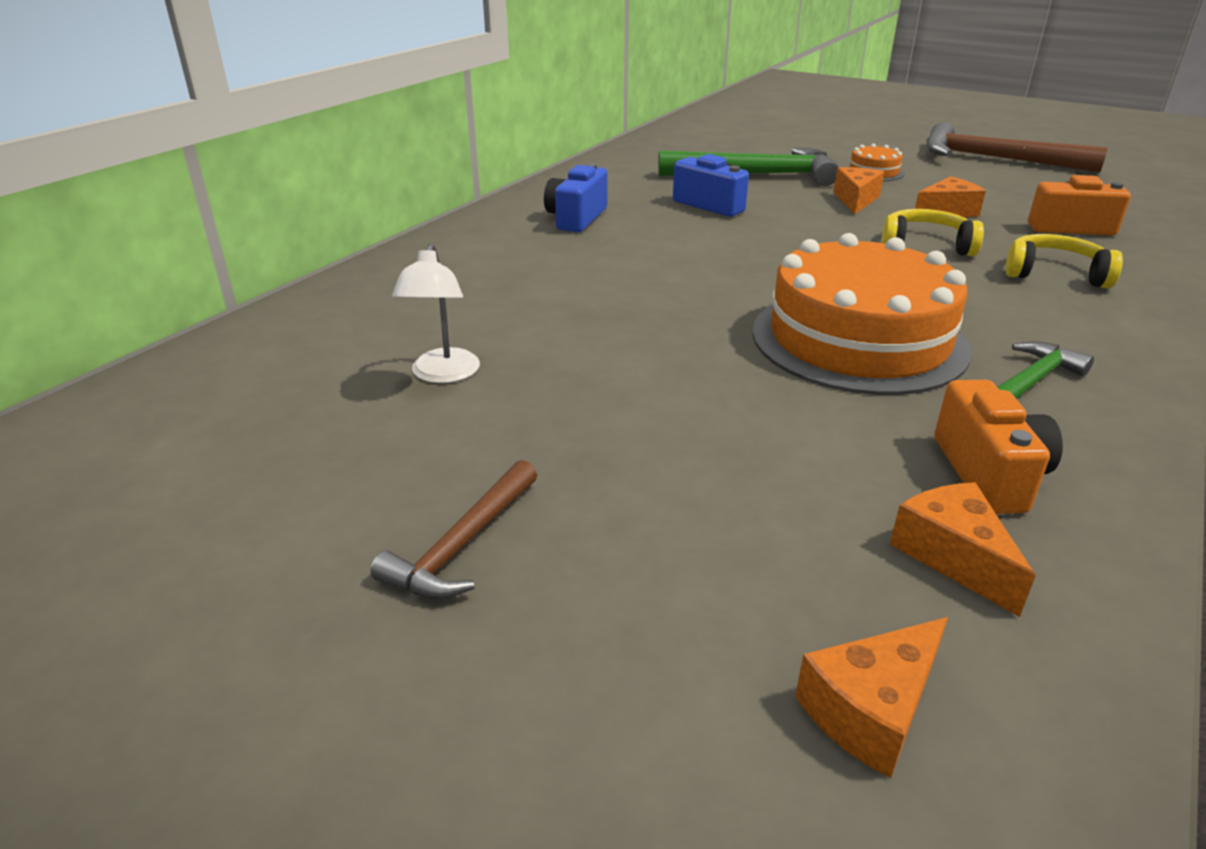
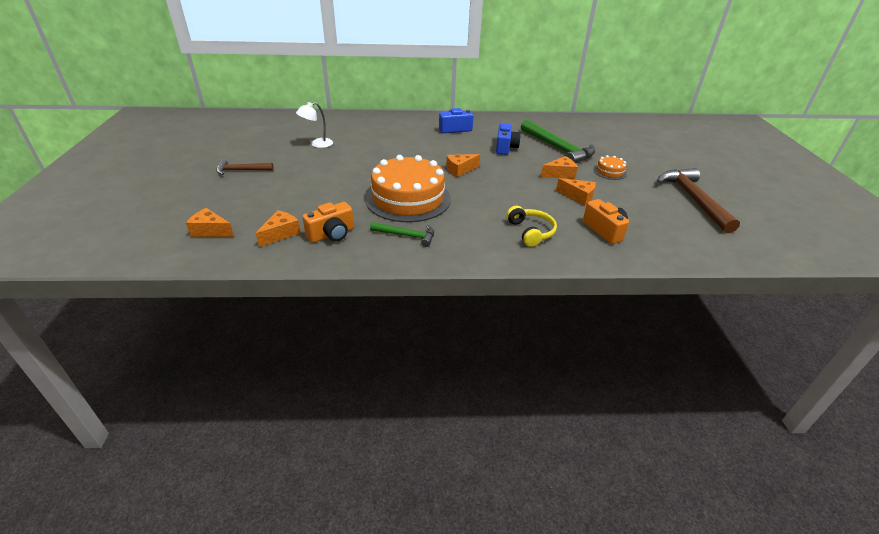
camera: 55 degrees right, 5 degrees up
yellow headphones [881,209,984,256] -> none
none -> orange cheese [446,154,480,177]

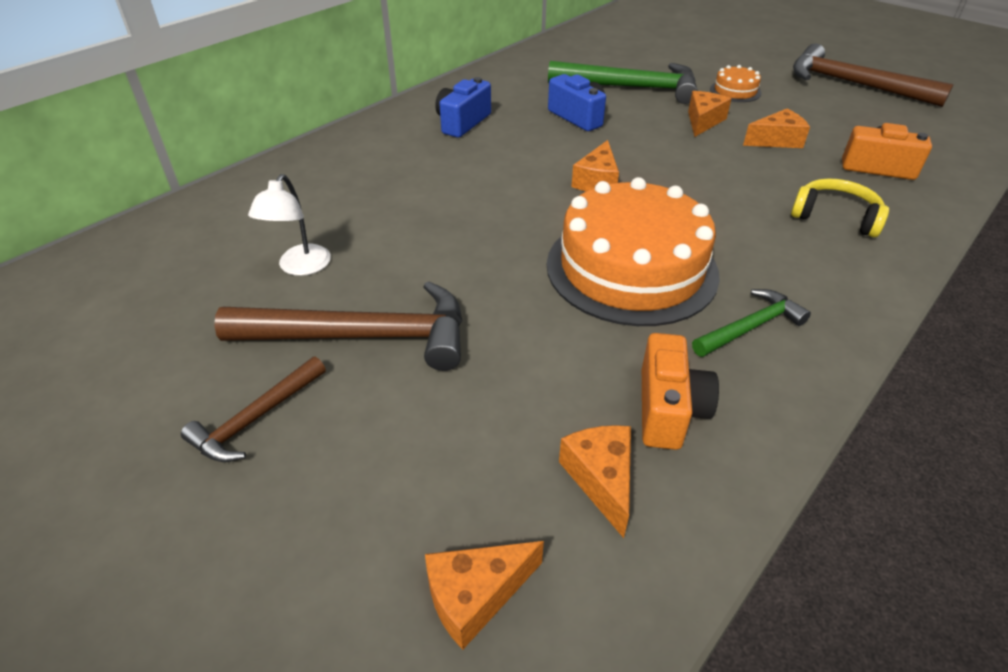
camera: 45 degrees left, 5 degrees up
none -> brown hammer [214,281,462,371]

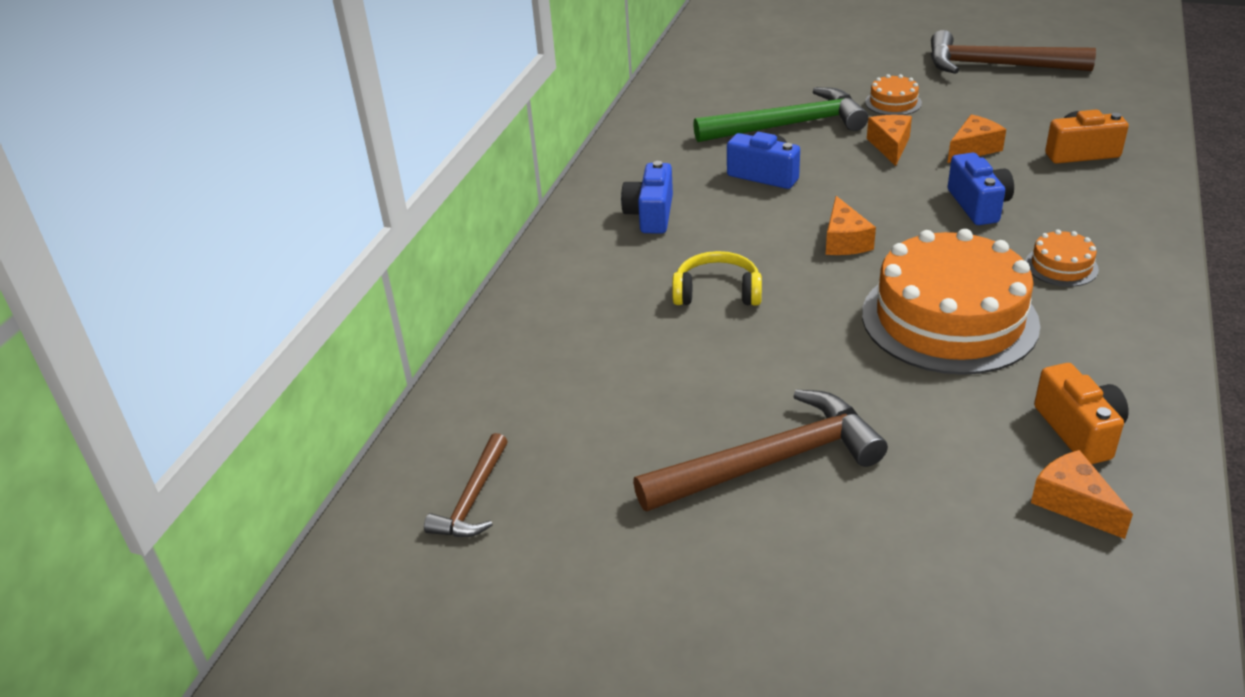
camera: 20 degrees left, 5 degrees down
brown hammer [181,357,326,462] -> brown hammer moved to [424,433,508,537]
white lamp [248,174,331,276] -> none
orange cheese [425,541,544,650] -> none
green hammer [692,289,811,357] -> none
yellow headphones [791,178,889,237] -> yellow headphones moved to [672,251,762,306]
none -> blue camera [948,153,1014,225]
none -> orange cake [1026,230,1099,287]

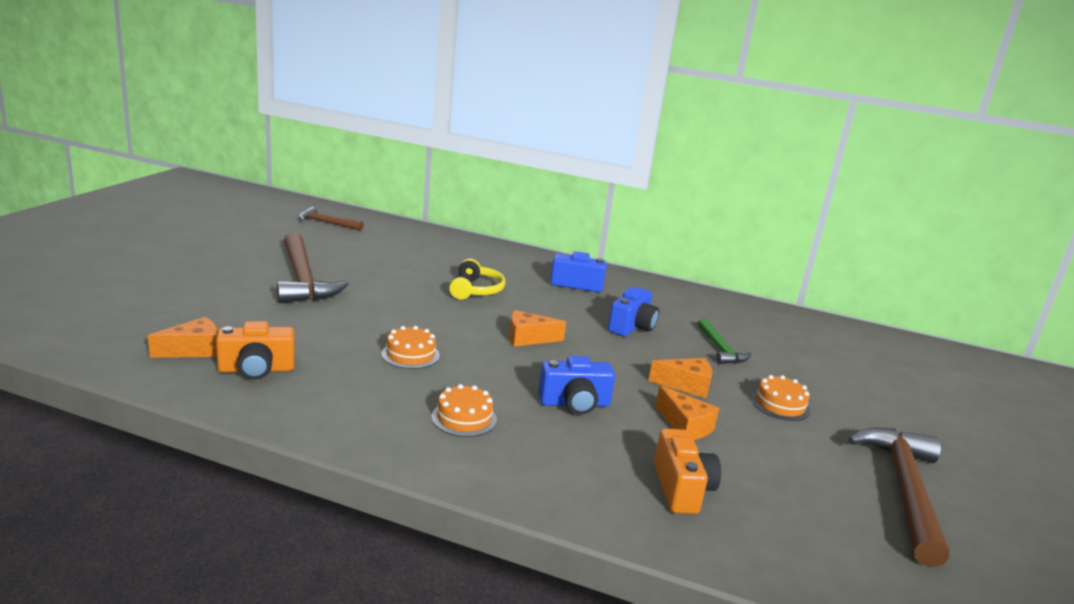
camera: 85 degrees right, 15 degrees down
green hammer [693,87,868,142] -> green hammer [698,318,751,364], size x0.54
orange cake [862,229,1040,375] -> orange cake [382,326,440,369], size x0.42

